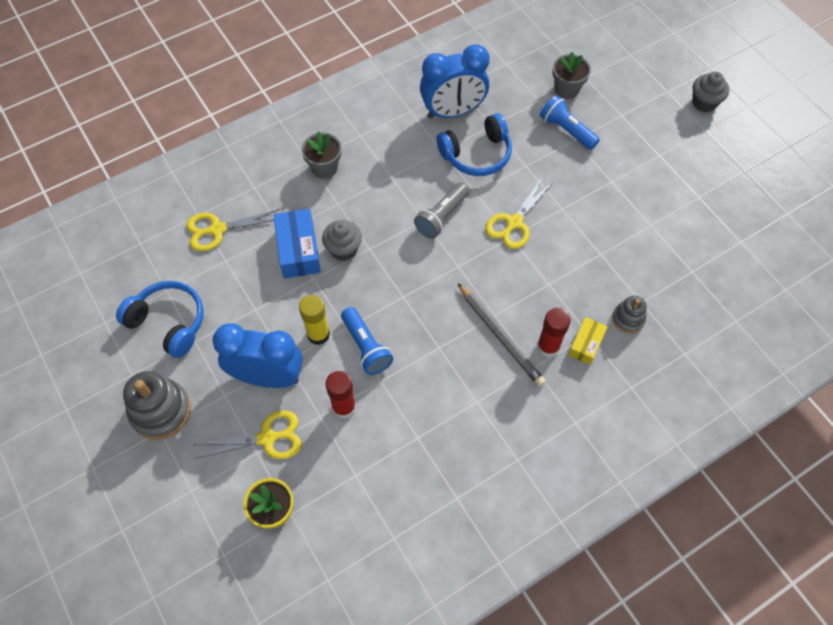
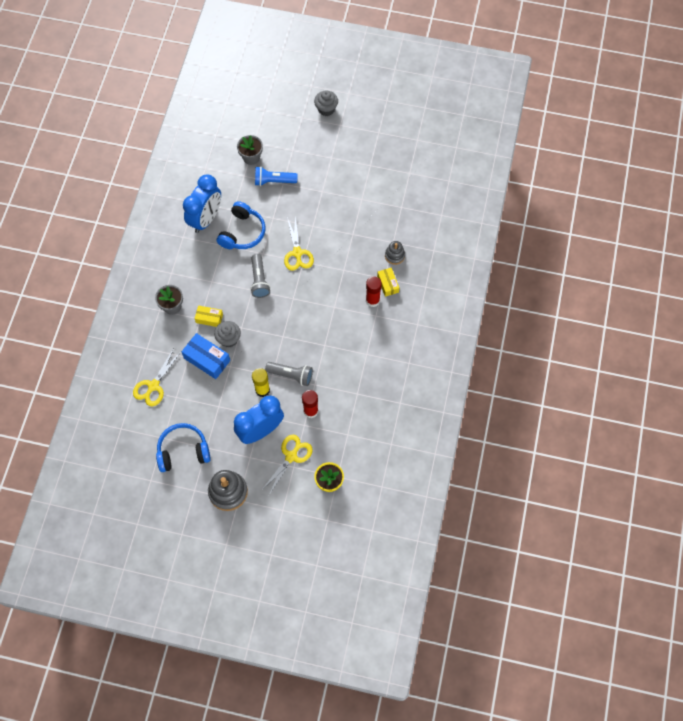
camera: 45 degrees left, 5 degrees up
blue flashlight [341,307,393,375] -> grey flashlight [265,362,313,386]
grey pencil [458,283,546,387] -> none
none -> yellow box [195,305,223,327]

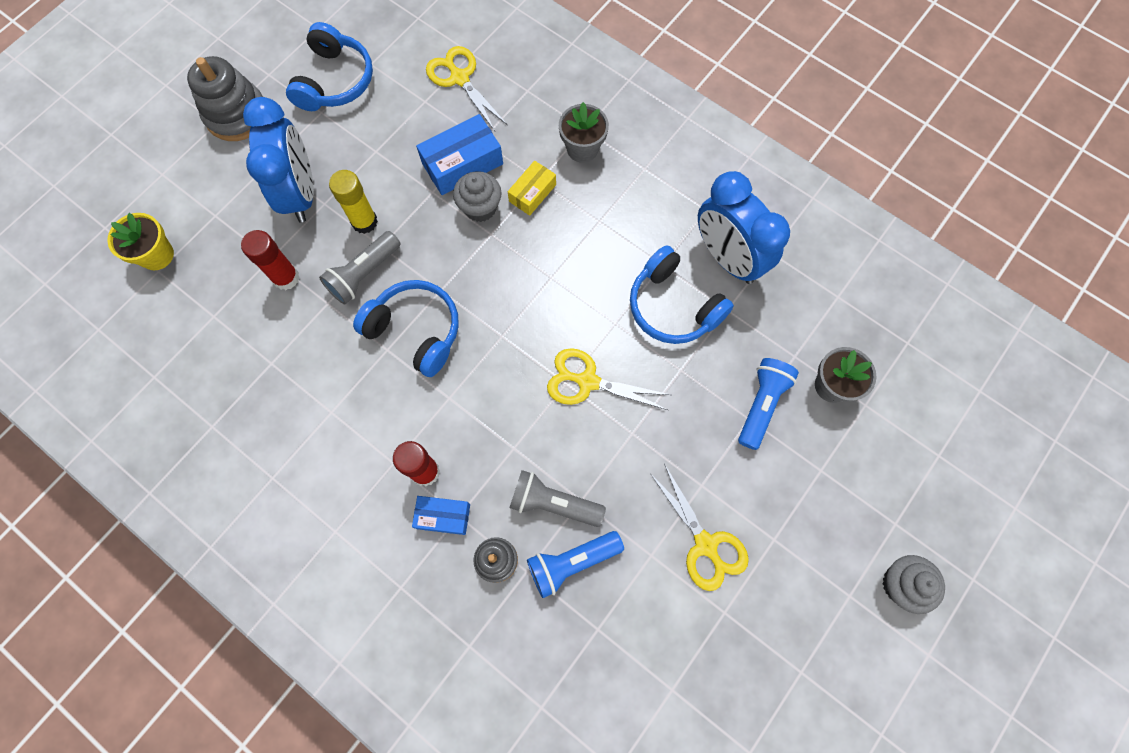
camera: 115 degrees right, 5 degrees up
grey flashlight [250,254,271,298] -> grey flashlight moved to [509,470,606,527]
yellow scissors [261,435,313,495] -> yellow scissors moved to [650,464,749,591]
yellow box [377,268,399,297] -> blue box [412,496,470,535]
none -> blue headphones [353,280,459,377]
none -> blue flashlight [527,531,624,598]

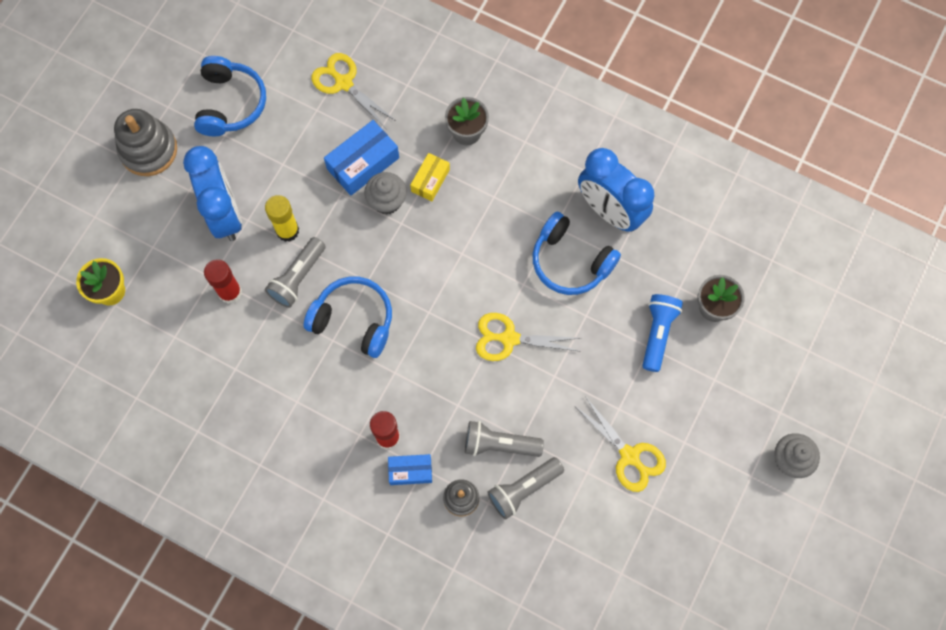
camera: 10 degrees left, 0 degrees up
blue flashlight [527,531,624,598] -> grey flashlight [487,457,564,520]

